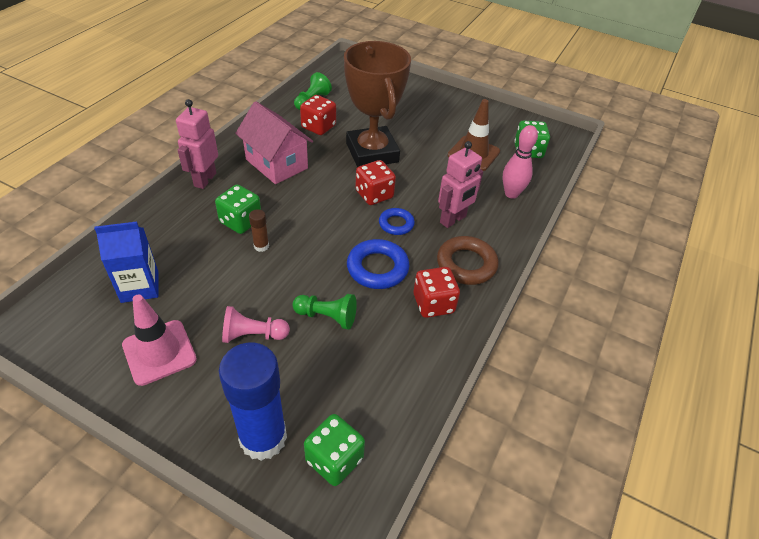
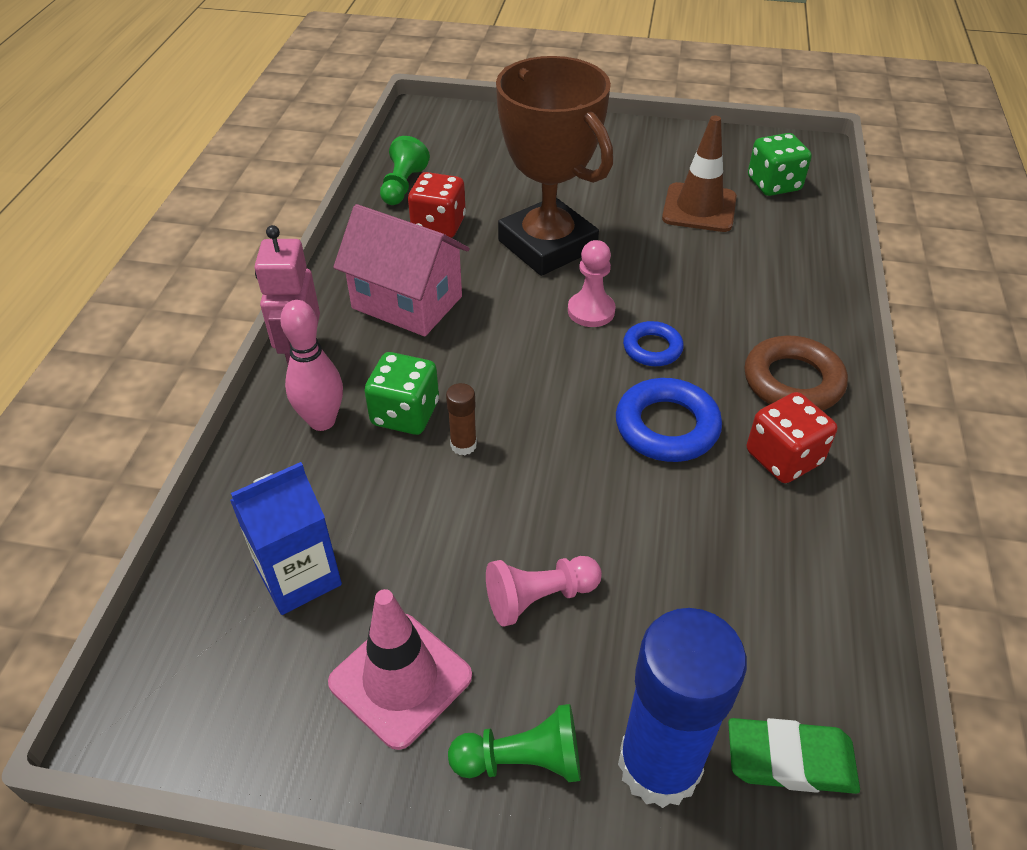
camera: 15 degrees left, 0 degrees up
green pawn [292,294,357,329] -> green pawn moved to [448,704,581,782]
green dice [304,414,365,486] -> green eraser [728,718,860,794]
red dice [355,160,396,205] -> pink pawn [568,240,616,327]
pink robot [438,141,483,228] -> none
pink bowling pin [502,125,538,199] -> pink bowling pin moved to [280,300,343,431]

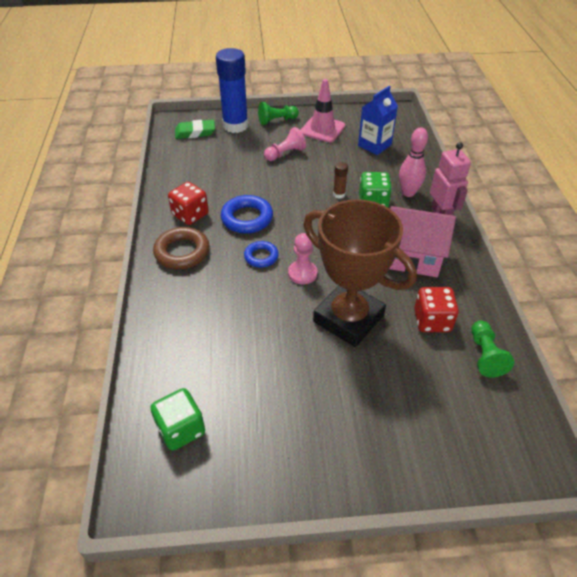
camera: 165 degrees right, 0 degrees up
brown traffic cone [662,116,737,232] -> none

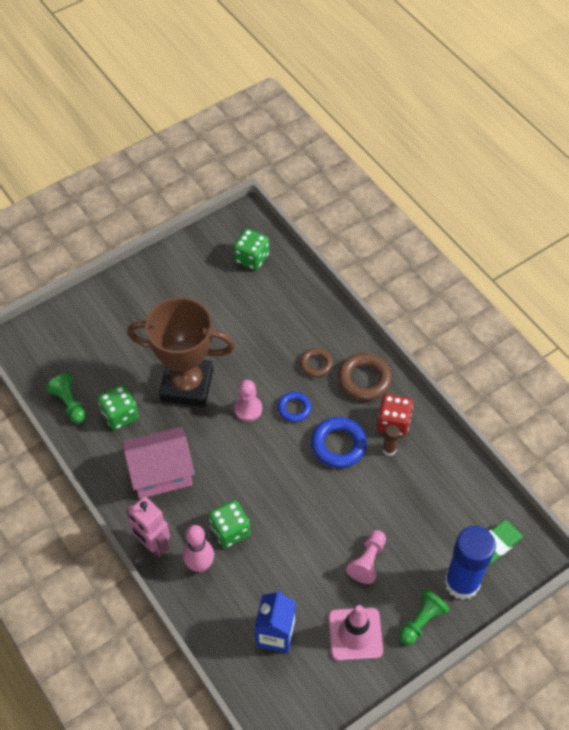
camera: 150 degrees right, 10 degrees up
brown glue stick [333,162,348,199] -> brown glue stick moved to [383,425,400,456]
red dice [414,287,459,332] -> green dice [98,384,138,430]
none -> brown ring [300,348,333,377]

